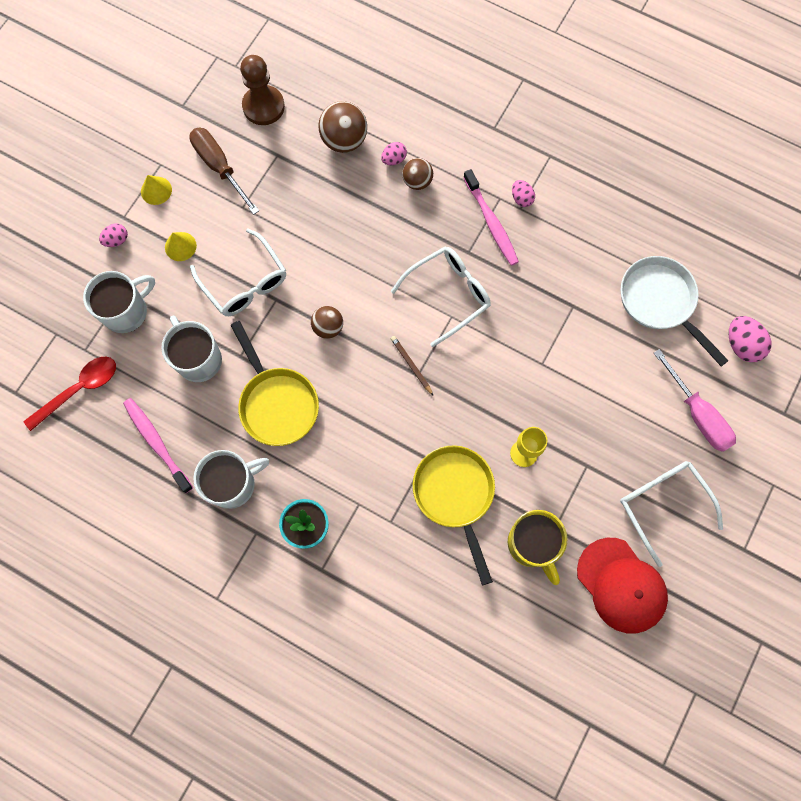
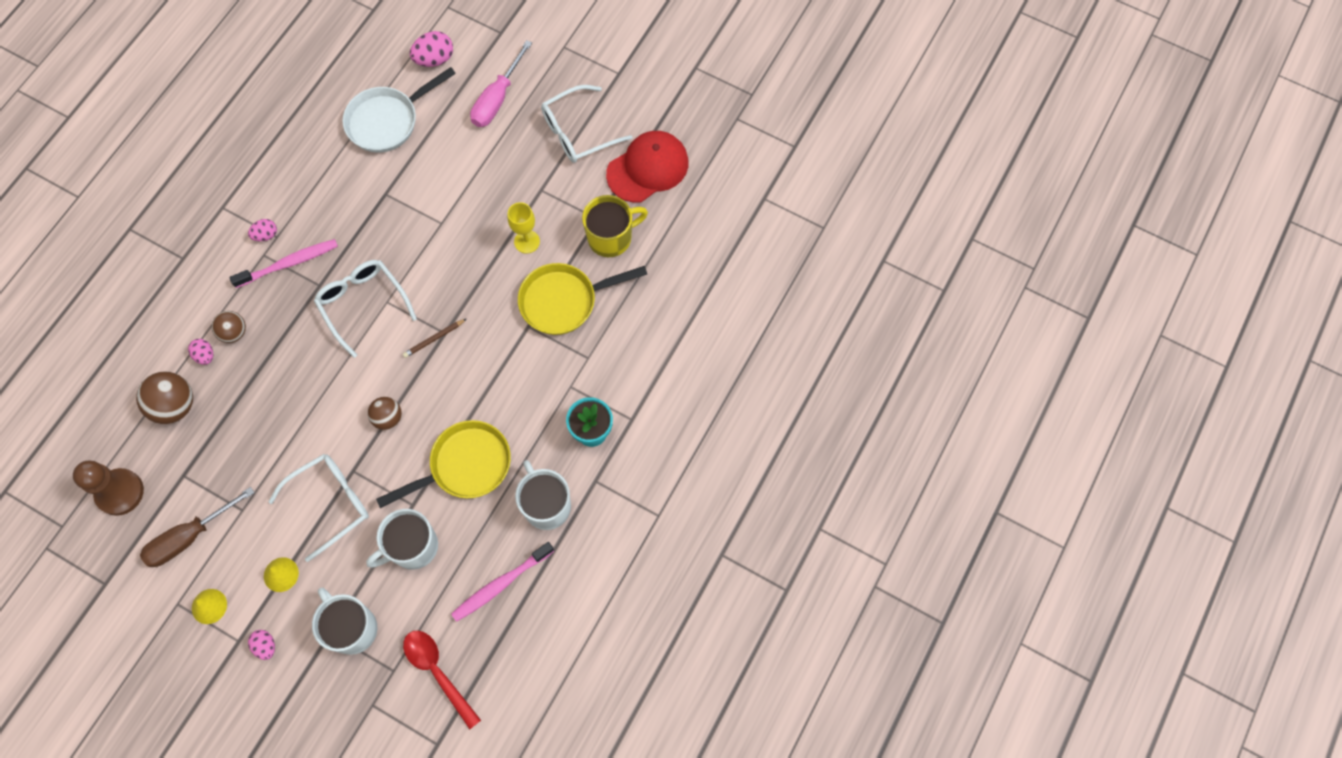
camera: 90 degrees left, 5 degrees down
pink screwdriver [654,349,736,452] -> pink screwdriver turned 150 degrees clockwise [470,40,532,127]

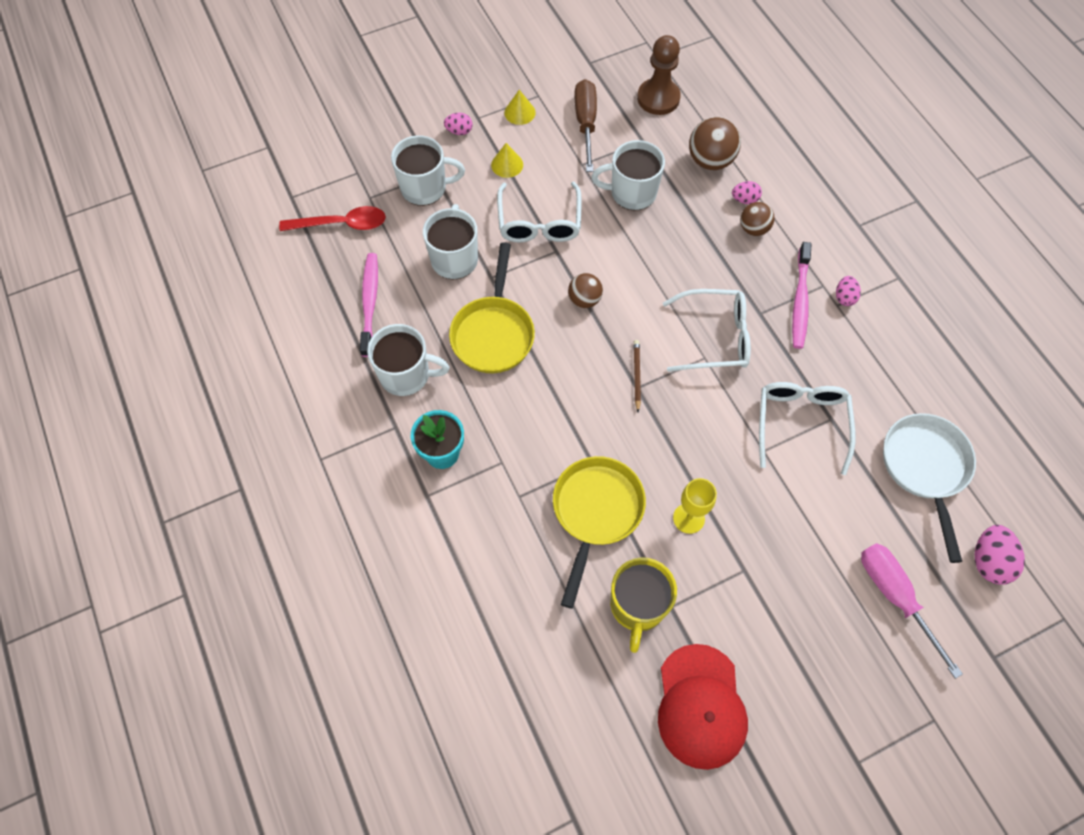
camera: 125 degrees right, 5 degrees down
white glasses [541,85,632,163] -> white glasses moved to [759,382,856,475]
none -> white mug [591,140,665,211]

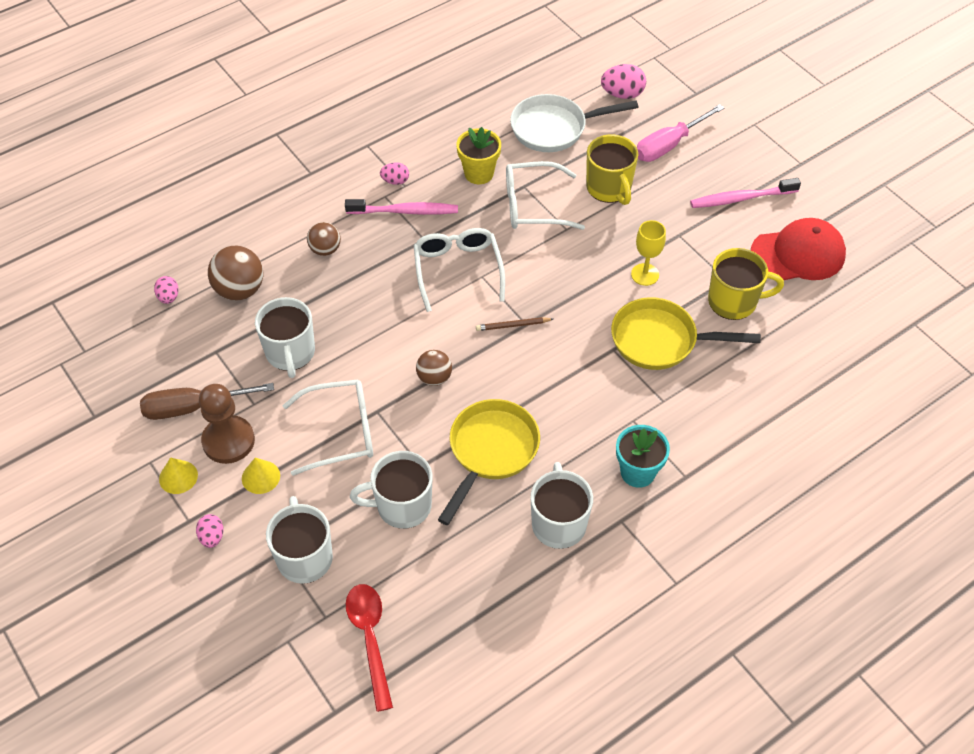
camera: 100 degrees left, 10 degrees down
pink toothbrush [360,253,378,357] -> pink toothbrush moved to [690,178,801,208]
yellow pan [449,243,535,373] -> yellow pan turned 60 degrees counterclockwise [438,399,540,525]
brown pawn [637,35,681,115] -> brown pawn moved to [199,384,255,464]
pink egg [732,181,762,204] -> pink egg moved to [154,276,179,304]
none -> yellow flower pot [456,127,501,184]
none -> yellow mug [586,135,638,205]

